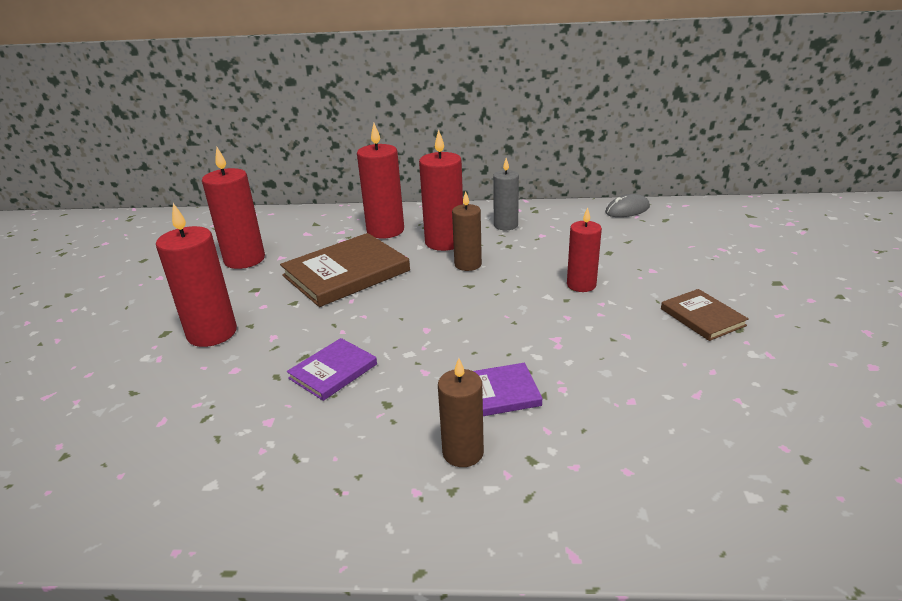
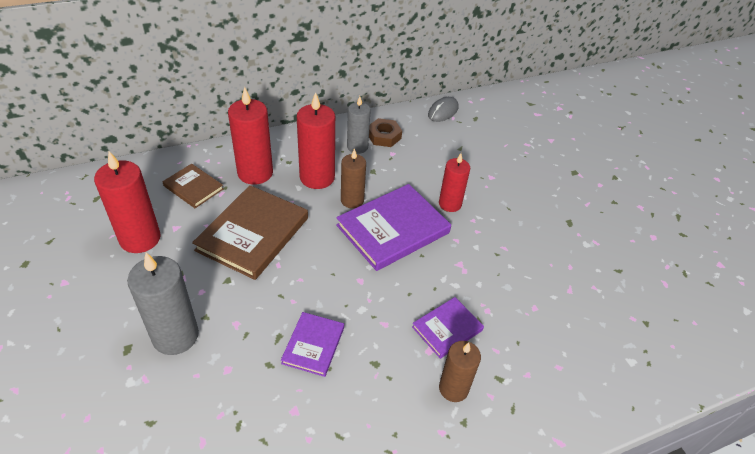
camera: 30 degrees left, 15 degrees up
red candle [156,203,237,347] -> grey candle [127,252,199,355]
brown book [661,289,749,341] -> brown book moved to [163,164,224,208]
none -> purple book [336,184,451,271]
none -> brown nut [369,118,402,147]

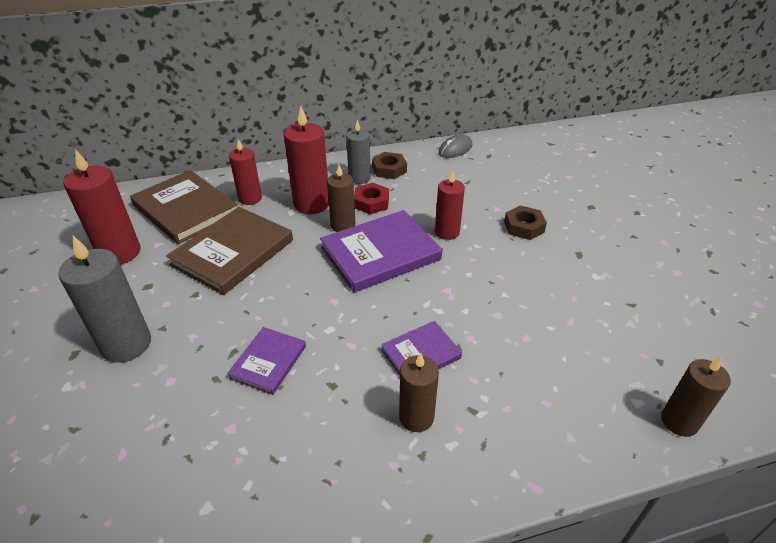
camera: 10 degrees right, 5 degrees down
brown book [163,164,224,208] -> brown book [130,170,238,244], size x1.84
red candle [228,87,273,185] -> red candle [229,139,262,205], size x0.65
none -> red nut [354,183,389,214]
none -> brown nut [504,205,547,240]
none -> brown candle [661,357,731,437]

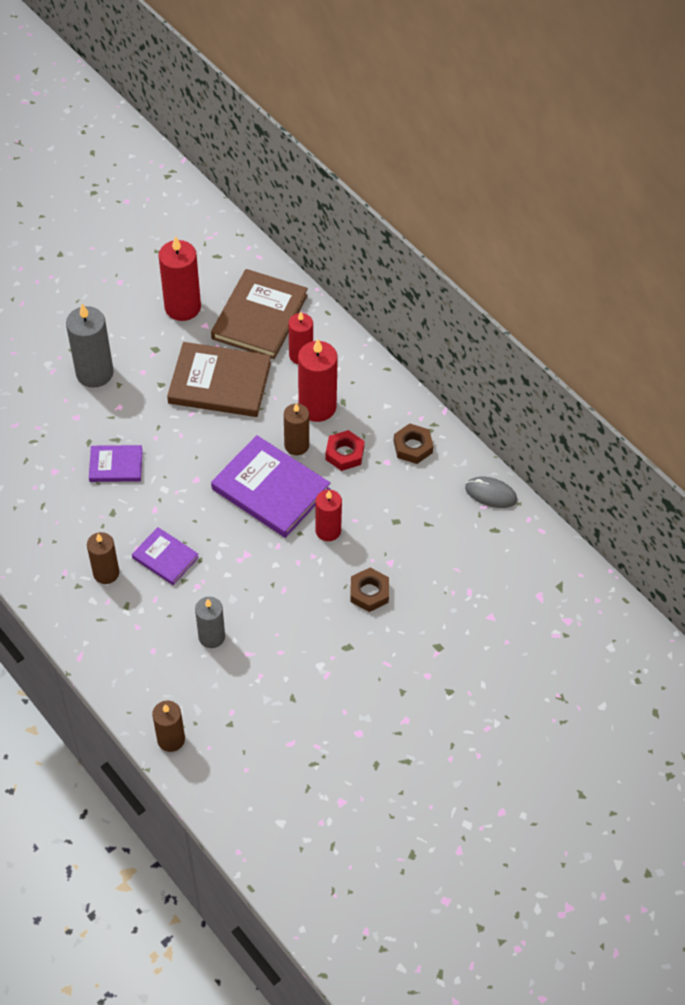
camera: 65 degrees right, 15 degrees up
grey candle [346,120,371,184] -> grey candle moved to [195,597,225,648]

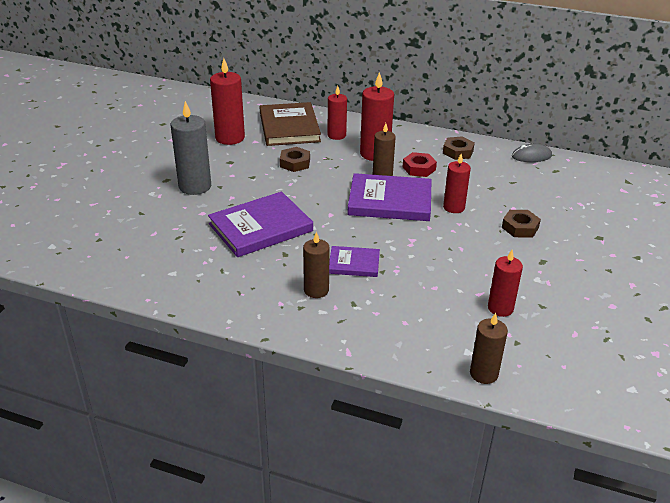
camera: 30 degrees left, 20 degrees down
purple book [89,445,143,482] -> purple book [208,192,313,257], size x1.84
brown book [167,342,271,417] -> brown nut [280,147,310,172]
grey candle [195,597,225,648] -> none
none -> red candle [488,250,523,317]

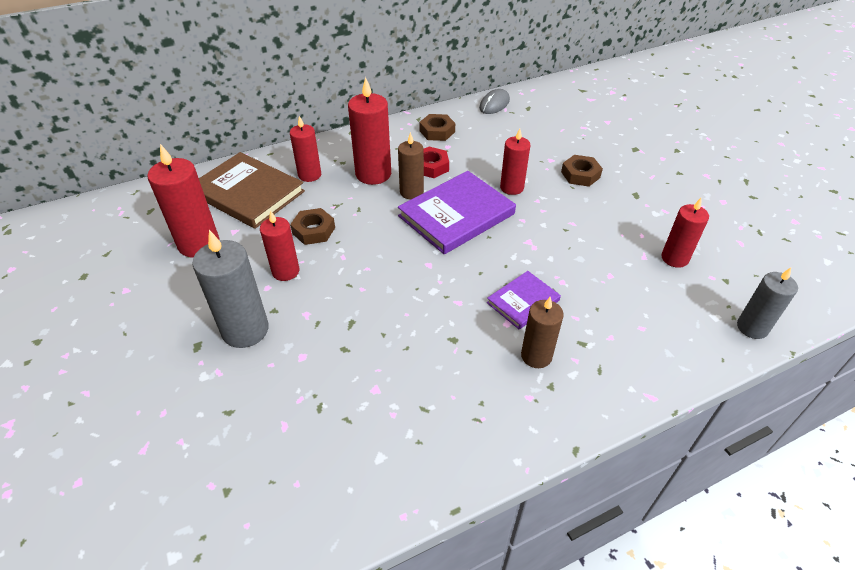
camera: 45 degrees left, 10 degrees up
purple book [208,192,313,257] -> none
brown candle [470,313,508,384] -> grey candle [737,268,798,339]
none -> red candle [260,210,300,281]

